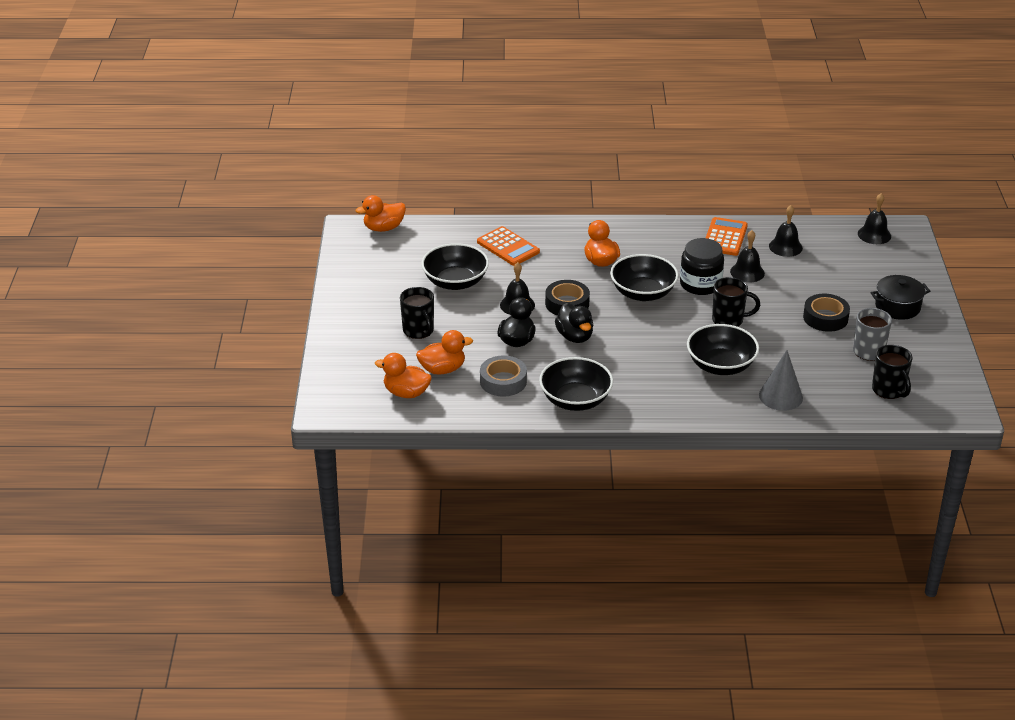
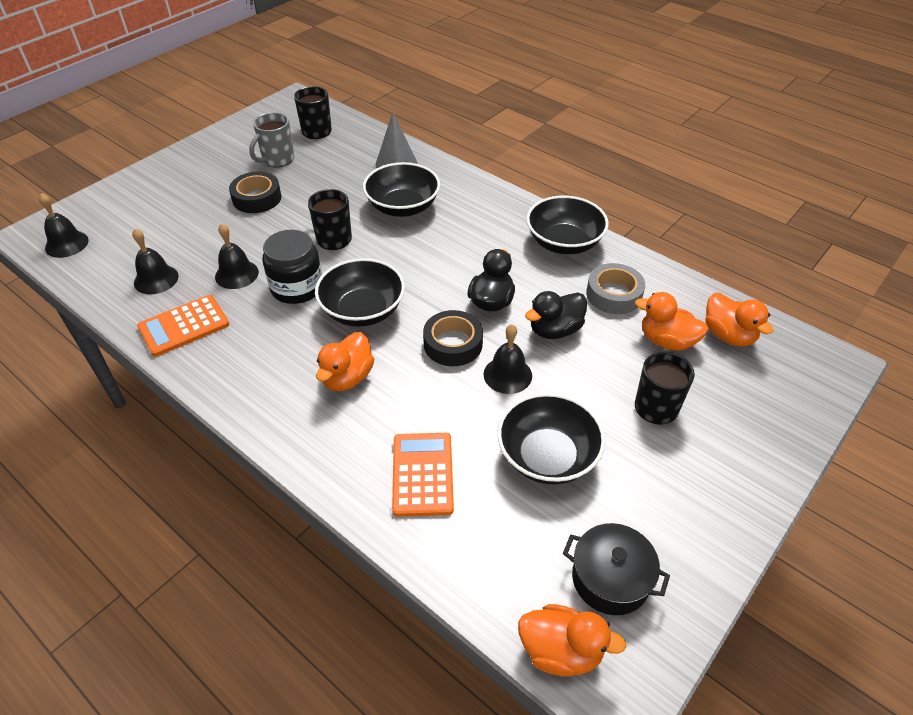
camera: 140 degrees left, 10 degrees up
black pot [871,275,930,320] -> black pot moved to [563,523,670,615]

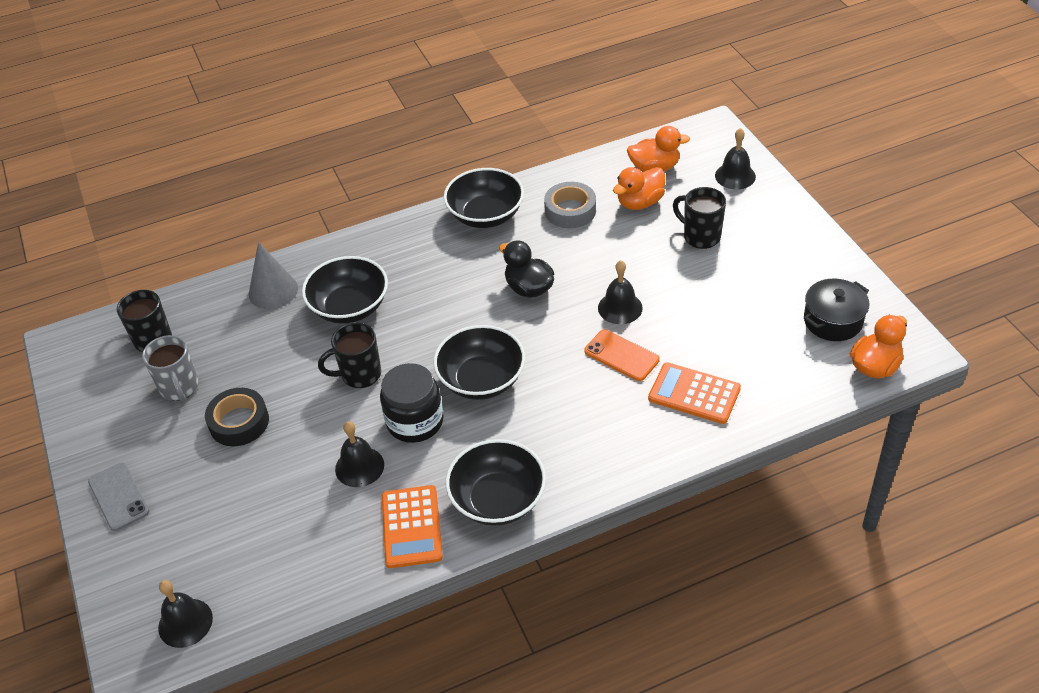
camera: 60 degrees left, 0 degrees up
black bell [132,228,179,294] -> black bell moved to [715,128,756,190]
orange duck [316,332,374,391] -> none
black tape [423,310,483,366] -> none
black bowl [497,393,605,484] -> black bowl moved to [446,439,546,526]
black duck [525,291,587,339] -> none
none -> grey phone [88,462,149,531]
none -> orange phone [584,329,660,381]

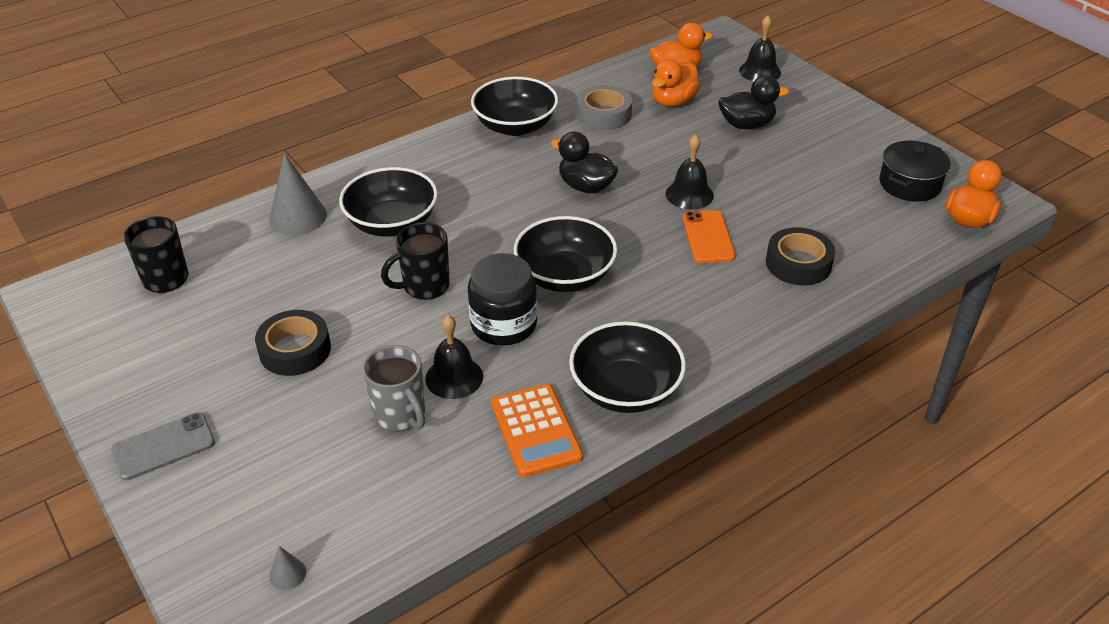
camera: 15 degrees left, 5 degrees down
grey phone [88,462,149,531] -> grey phone turned 75 degrees counterclockwise [111,413,215,480]
grey mug [142,335,199,402] -> grey mug moved to [363,345,425,431]
black bell [158,580,213,648] -> grey cone [270,546,306,590]
orange phone [584,329,660,381] -> orange phone turned 60 degrees clockwise [683,210,736,263]
orange calculator [648,362,741,424] -> black tape [766,227,835,286]
black mug [673,187,726,249] -> black duck [719,75,790,129]

